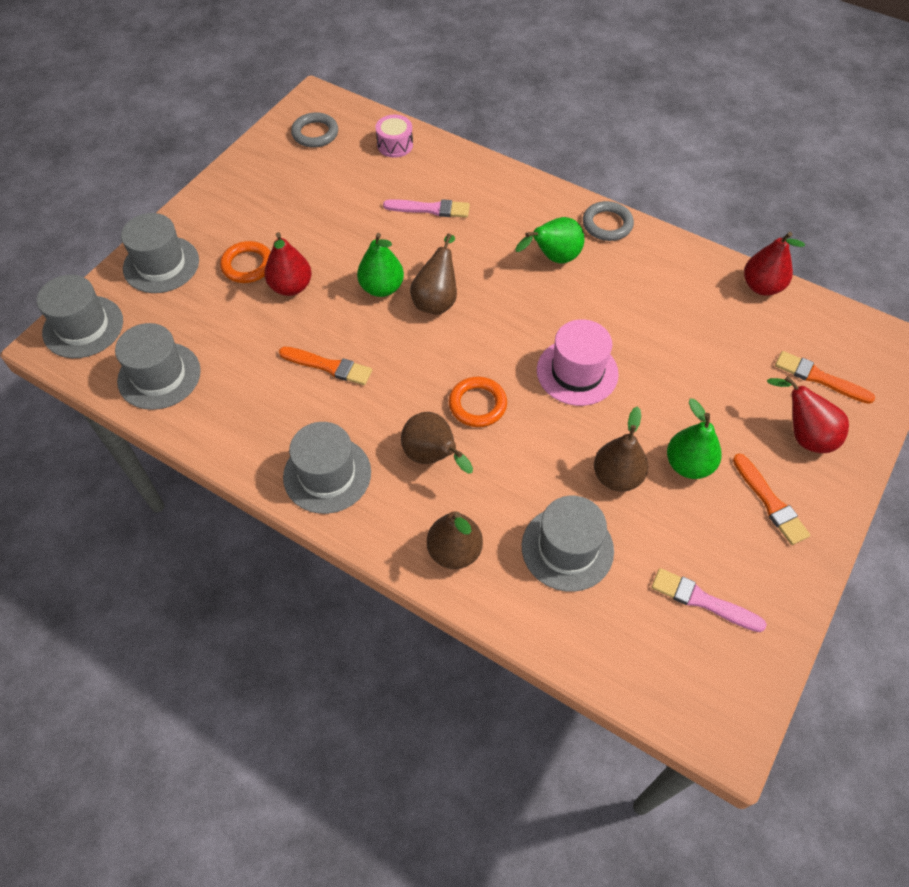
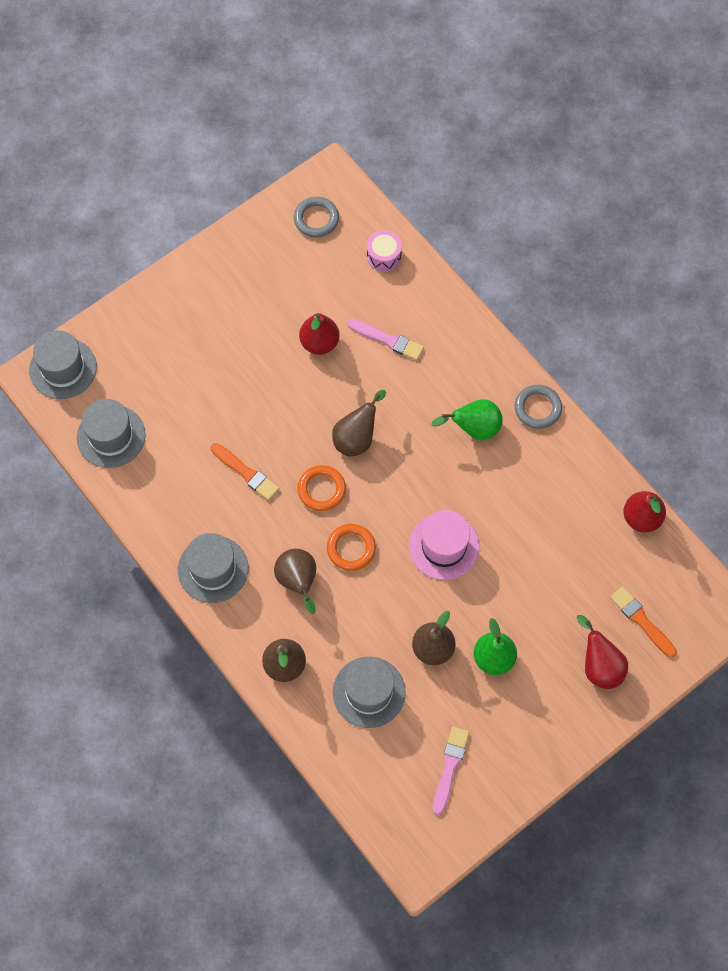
camera: 20 degrees right, 10 degrees up
grey hat [121,213,199,293] -> none
orange ring [220,241,271,283] -> orange ring moved to [297,465,346,511]
red pear [264,232,312,296] -> red pear moved to [299,313,339,355]
green pear [357,233,404,297] -> none
pink brush [651,568,767,632] -> pink brush turned 60 degrees clockwise [433,727,469,815]
orange brush [733,454,810,545] -> none

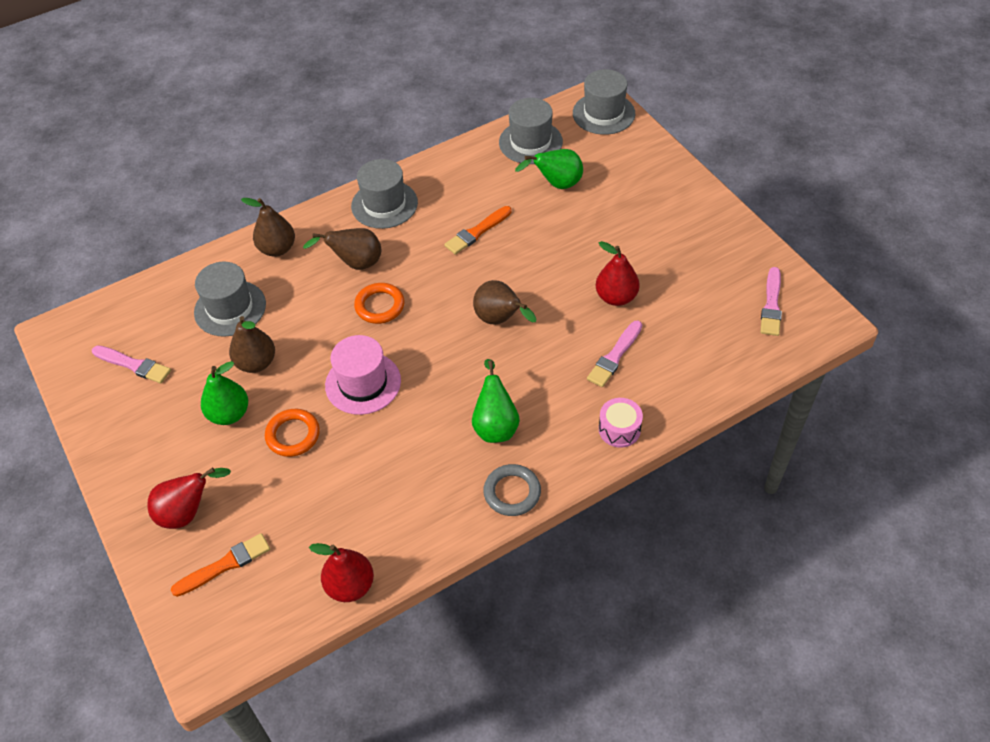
camera: 100 degrees right, 15 degrees down
grey ring [294,197,339,237] -> pink brush [760,267,782,336]
orange ring [297,465,346,511] -> orange ring moved to [265,409,320,457]
pink drum [367,230,402,272] -> pink drum moved to [599,398,643,448]
none -> green pear [515,149,583,189]

